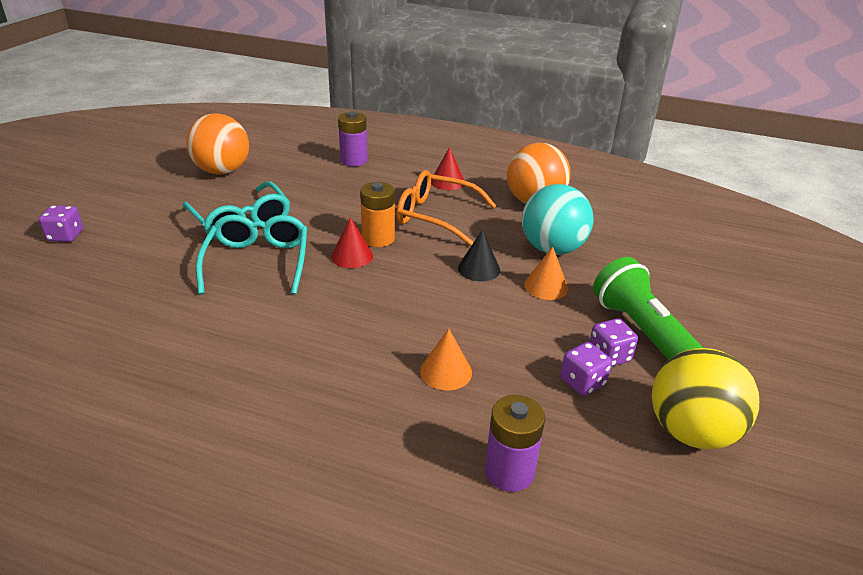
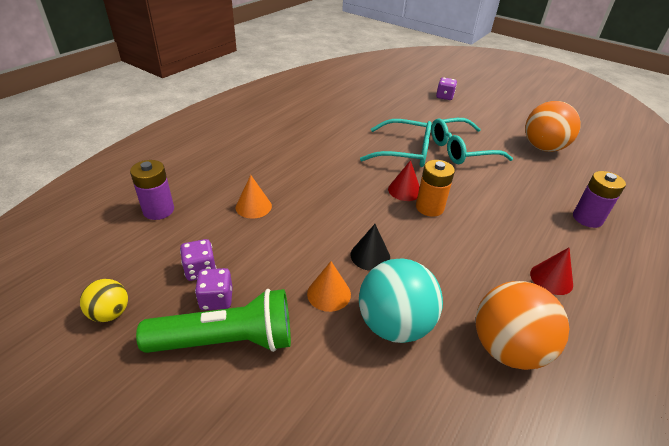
camera: 105 degrees right, 5 degrees up
orange glasses [396,170,496,246] -> none
yellow ball [652,348,759,449] -> yellow ball [80,279,128,322], size x0.52

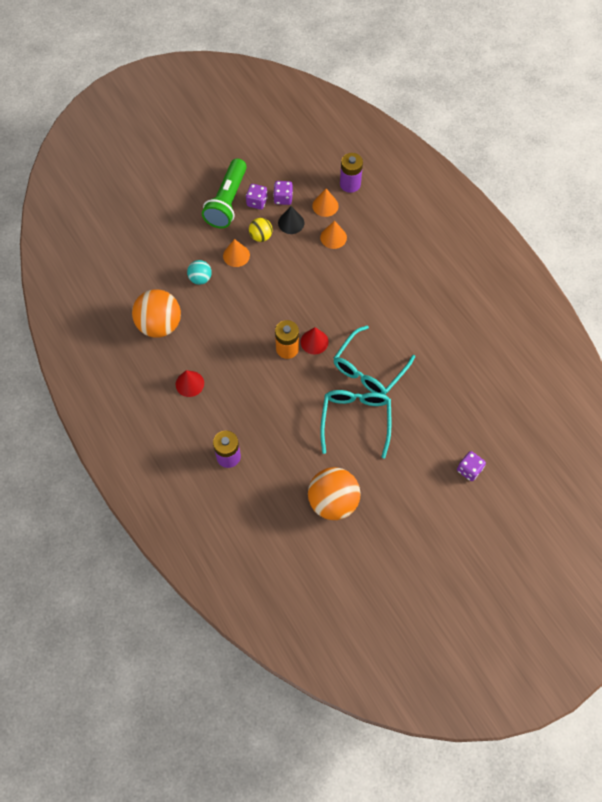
camera: 115 degrees right, 25 degrees up
yellow ball [80,279,128,322] -> yellow ball moved to [249,218,273,242]
black cone [351,224,390,271] -> black cone moved to [278,206,304,234]
turquoise ball [359,258,443,343] -> turquoise ball [187,260,212,285], size x0.52
none -> orange cone [312,188,339,217]

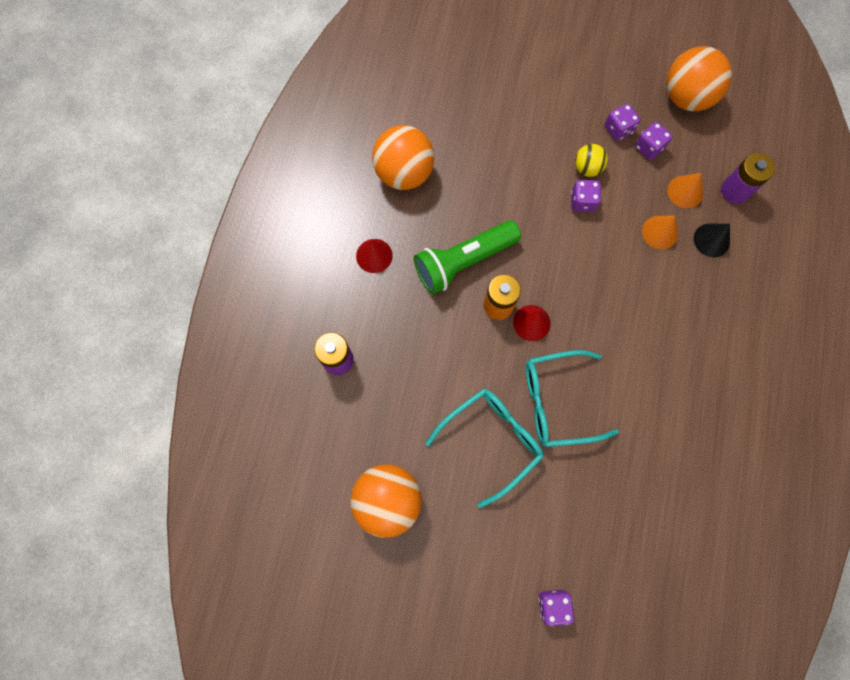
camera: 45 degrees right, 10 degrees up
turquoise ball [187,260,212,285] -> none
green flashlight [202,158,247,228] -> green flashlight moved to [414,220,521,294]
orange cone [223,239,250,267] -> none
black cone [278,206,304,234] -> black cone moved to [694,224,730,257]
none -> purple dice [571,180,601,212]
none -> orange ball [666,46,732,111]

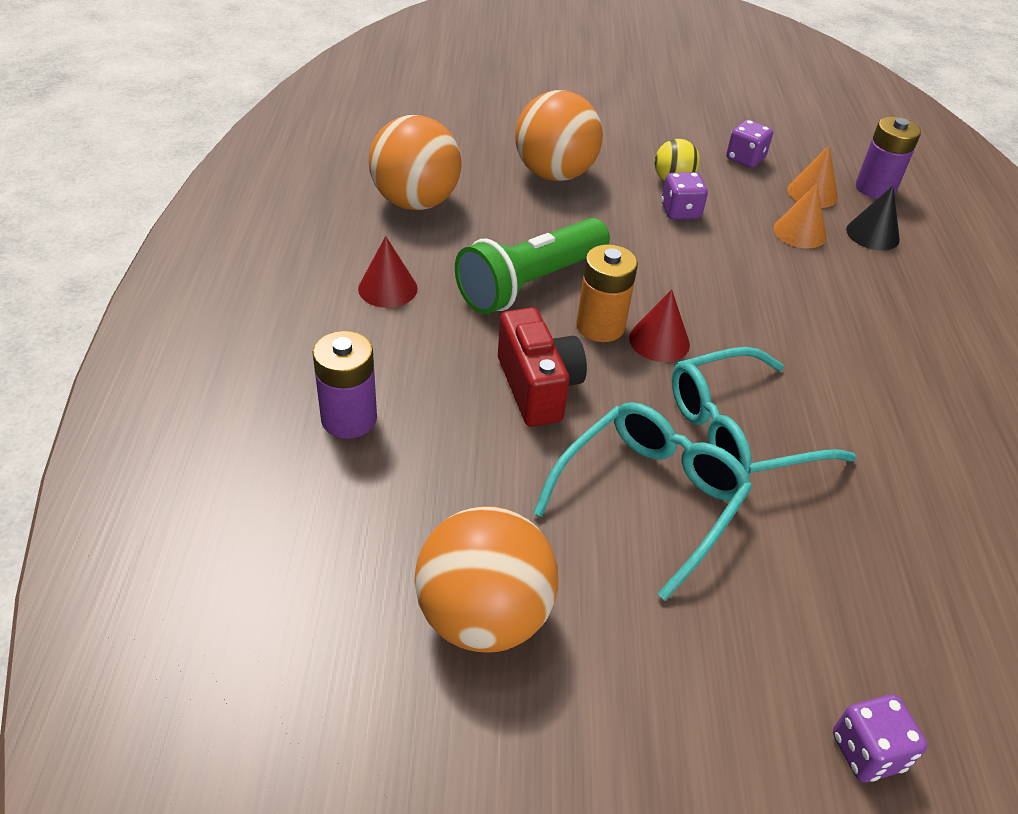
camera: 15 degrees left, 30 degrees down
purple dice [605,104,640,141] -> none
orange ball [666,46,732,111] -> orange ball moved to [515,90,603,181]
none -> red camera [498,307,587,427]

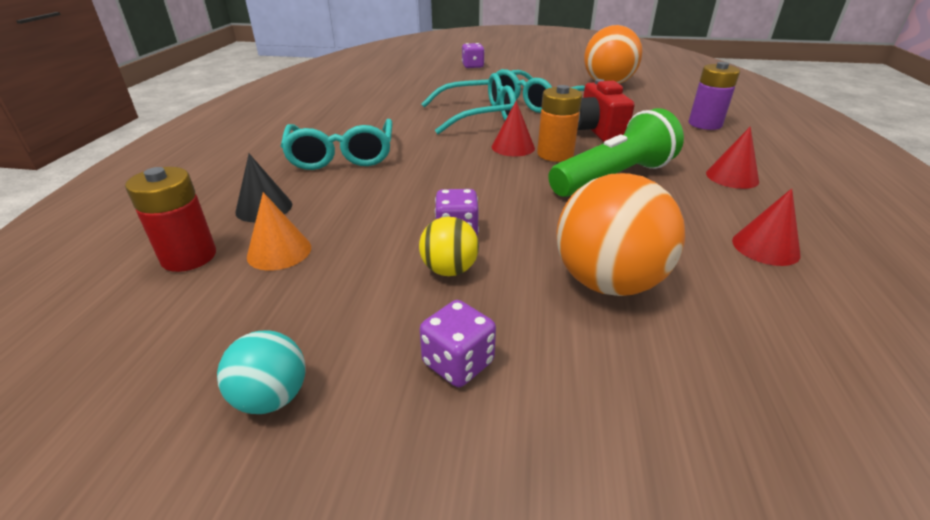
camera: 170 degrees left, 10 degrees down
orange ball [369,115,461,210] -> red cone [732,188,801,266]
purple dice [726,120,773,168] -> purple dice moved to [420,300,496,387]
orange cone [774,183,827,248] -> none
purple battery [856,117,921,199] -> red battery [125,167,216,272]
none -> turquoise ball [217,331,306,414]
none -> turquoise glasses [281,119,392,170]

